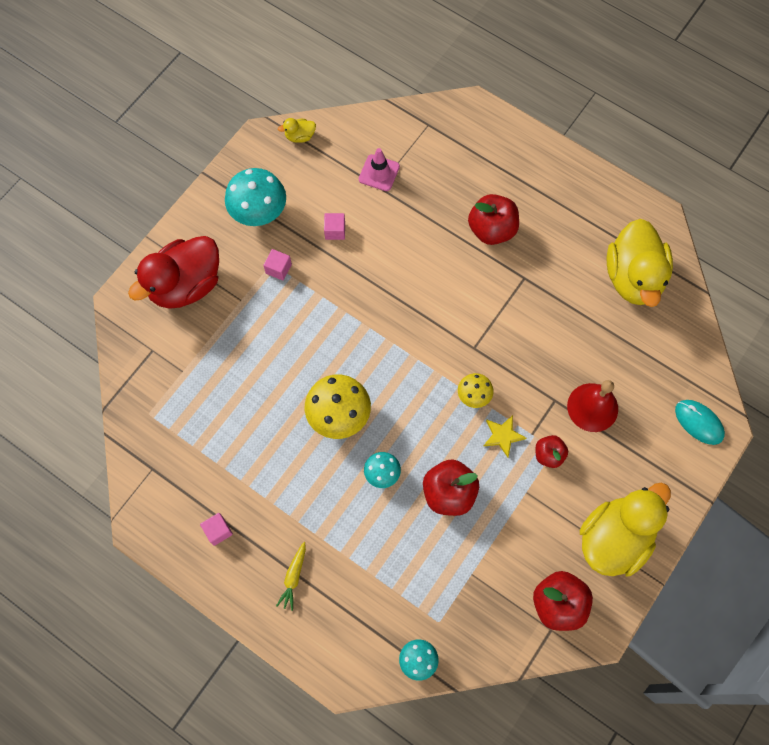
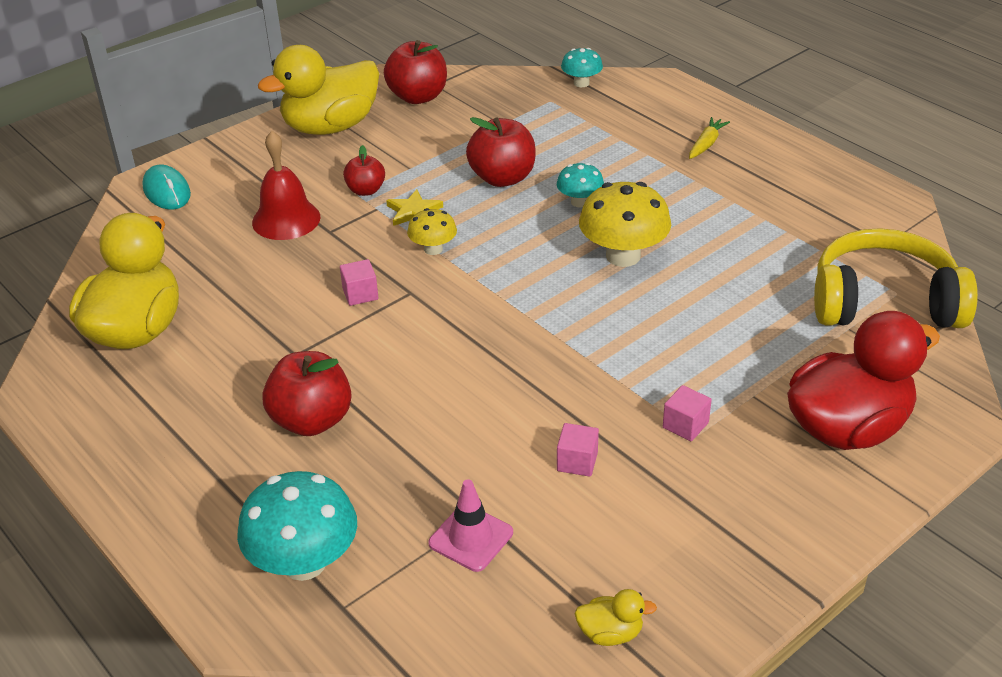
camera: 165 degrees left, 30 degrees down
pink cube [200,513,233,546] -> pink cube moved to [340,259,378,306]
turquoise mushroom [225,168,286,226] -> turquoise mushroom moved to [237,471,357,581]
none -> yellow headphones [814,228,978,328]

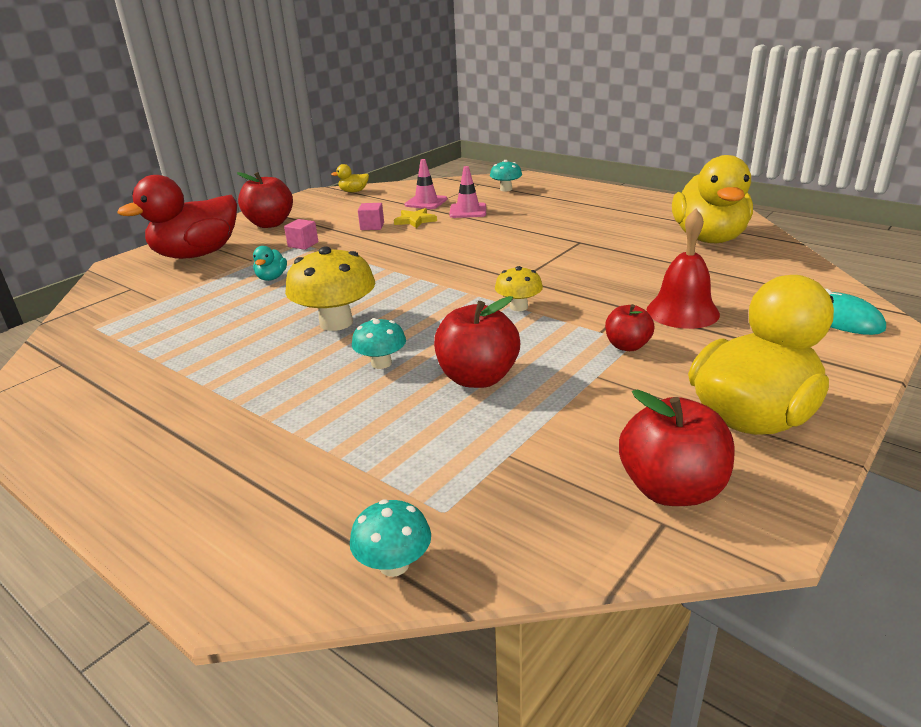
camera: 170 degrees right, 10 degrees down
turquoise mushroom [237,471,357,581] -> turquoise mushroom [490,160,522,191], size x0.55
red apple [262,351,352,436] -> red apple moved to [237,172,293,228]
pink cube [340,259,378,306] -> none
yellow star [386,189,443,226] -> yellow star moved to [394,208,437,228]
yellow carrot [689,117,730,159] -> none
yellow headphones [814,228,978,328] -> none
none -> turquoise duck [253,246,287,281]
none -> pink traffic cone [449,166,486,218]

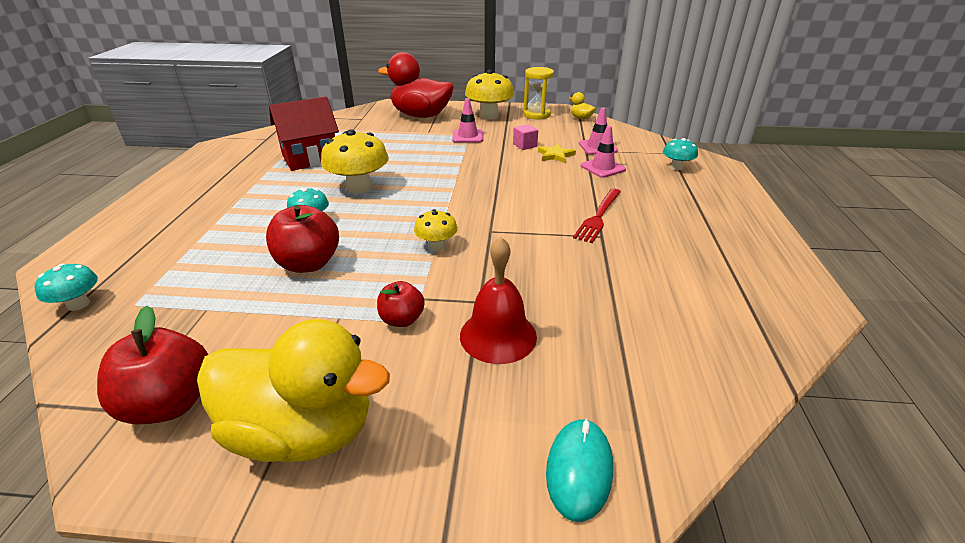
camera: 55 degrees right, 5 degrees up
red apple [237,172,293,228] -> yellow mushroom [465,70,514,119]
turquoise duck [253,246,287,281] -> none
pink cube [284,219,318,250] -> pink traffic cone [452,98,484,143]
yellow duck [672,155,753,243] -> none
none -> red house [269,97,339,171]
none -> yellow hourglass [523,67,554,119]
none -> red fork [573,189,621,243]

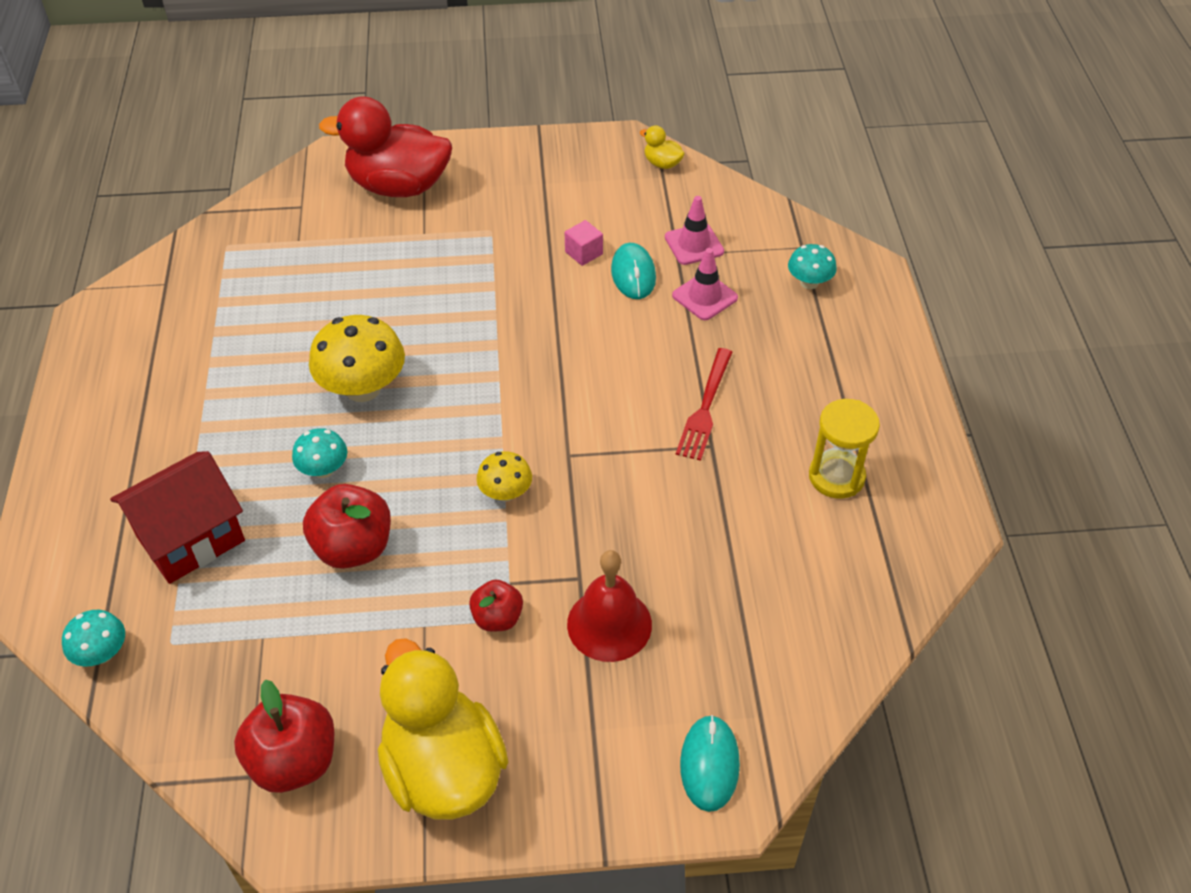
camera: 10 degrees left, 15 degrees up
yellow duck [197,319,390,462] -> yellow duck turned 120 degrees counterclockwise [378,638,508,820]
red house [269,97,339,171] -> red house moved to [110,451,245,584]
pink traffic cone [452,98,484,143] -> none
yellow mushroom [465,70,514,119] -> none
yellow hourglass [523,67,554,119] -> yellow hourglass moved to [809,399,880,499]
yellow star [538,143,576,163] -> turquoise mouse [611,243,656,299]

